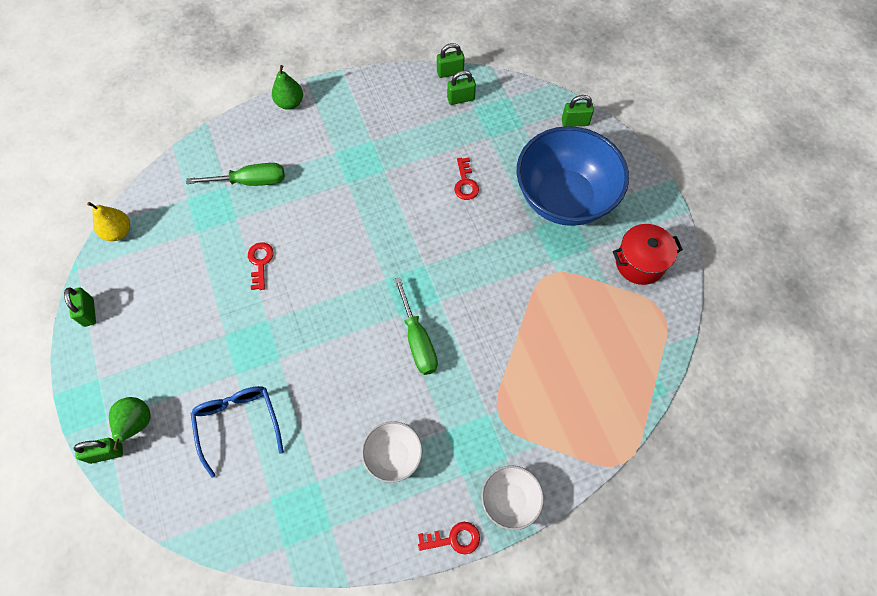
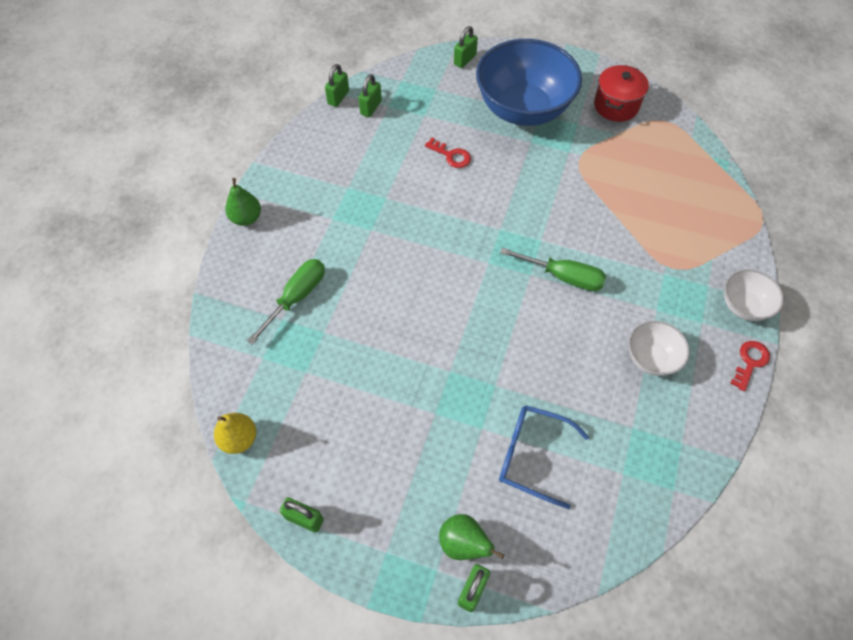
camera: 50 degrees left, 5 degrees down
red key [248,243,274,290] -> none

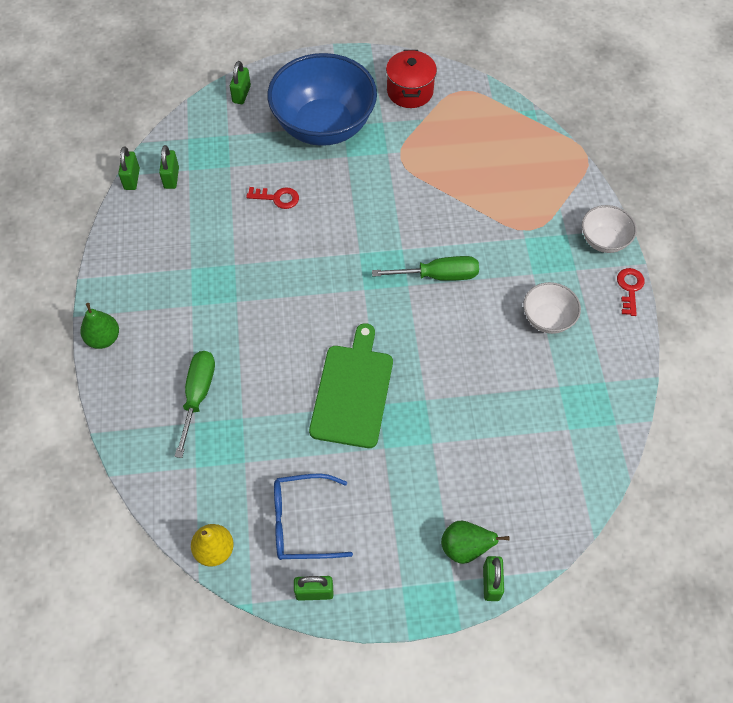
camera: 25 degrees left, 0 degrees up
blue glasses [499,405,589,509] -> blue glasses moved to [274,473,353,560]
none -> green cutting board [309,323,393,448]

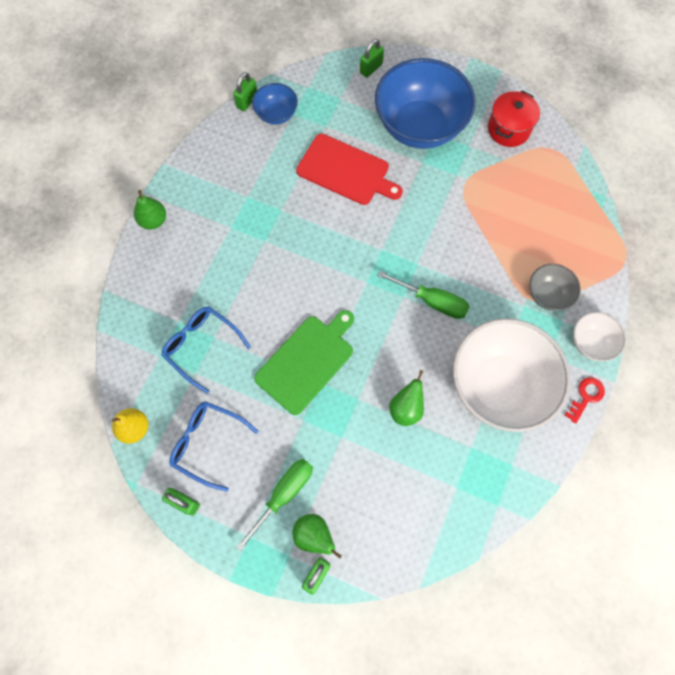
camera: 30 degrees right, 10 degrees up
green padlock [159,145,179,189] -> blue bowl [252,83,298,125]
green screwdriver [174,351,215,458] -> green screwdriver moved to [236,459,313,552]
red key [246,187,299,209] -> red cutting board [296,134,403,205]
white bowl [523,282,581,334] -> white bowl [453,318,570,432], size x2.11
none -> blue glasses [162,306,251,394]
none -> green pear [389,370,424,426]
none -> grey bowl [530,264,581,311]

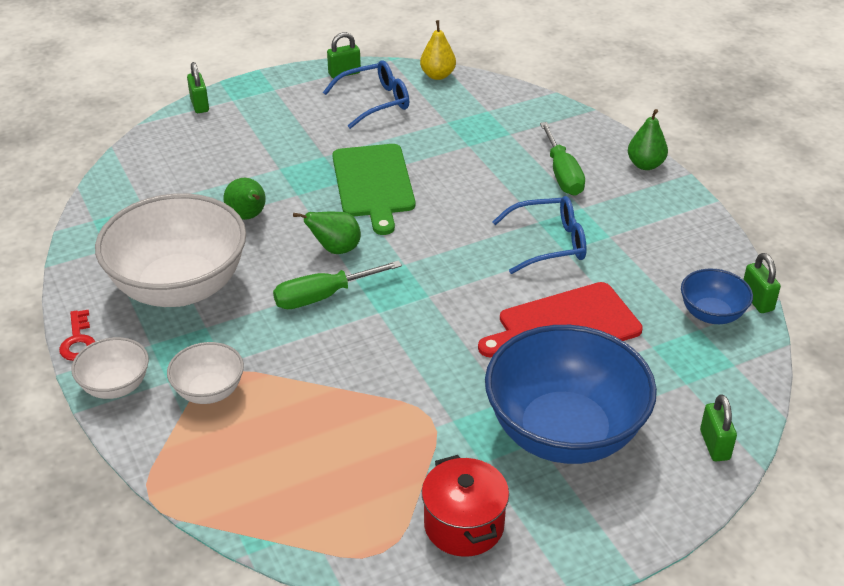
camera: 130 degrees right, 30 degrees down
blue glasses [162,306,251,394] -> blue glasses moved to [492,196,587,274]
green screwdriver [236,459,313,552] -> green screwdriver moved to [540,122,585,196]
green pear [292,514,342,559] -> green pear moved to [293,212,361,254]
grey bowl [530,264,581,311] -> white bowl [167,342,244,404]

